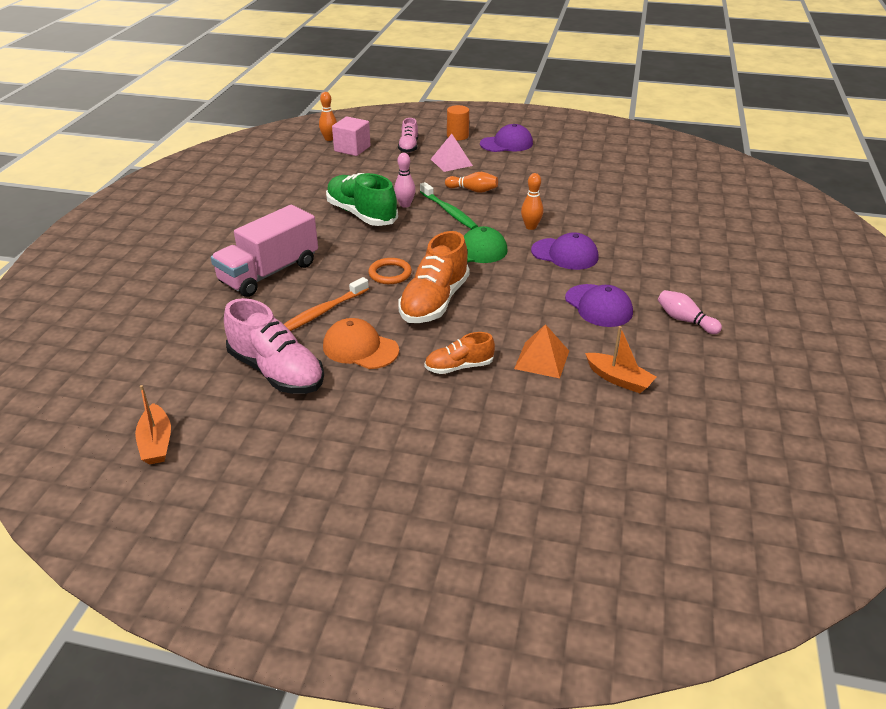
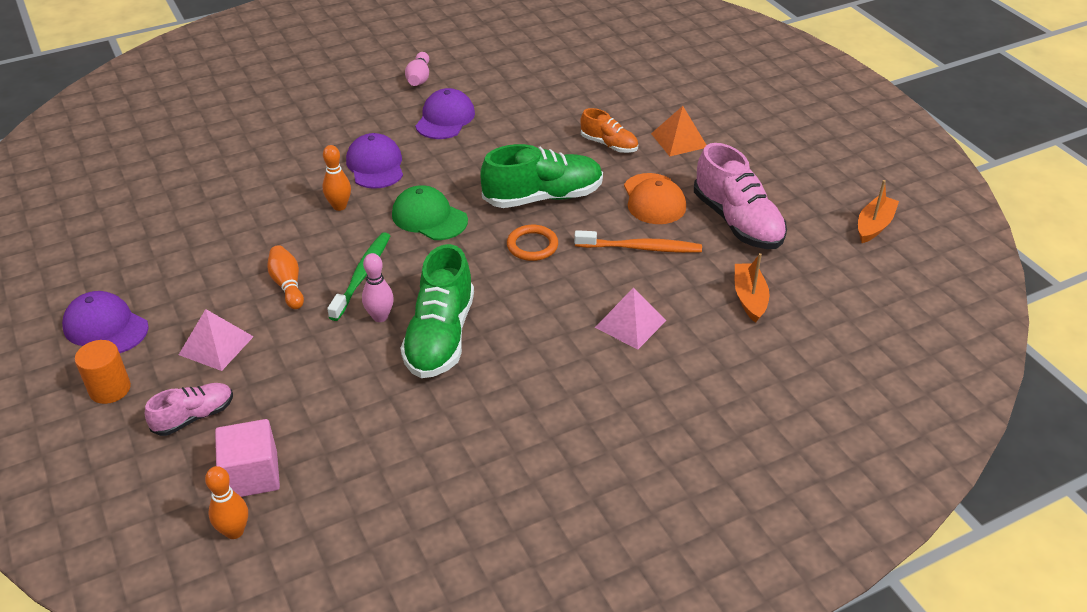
camera: 130 degrees left, 5 degrees up
pink truck [211,205,318,297] -> pink pyramid [595,287,666,350]
pink shoe [224,298,324,394] -> pink shoe turned 150 degrees clockwise [694,143,787,249]
orange shoe [398,231,470,323] -> green shoe [481,144,603,208]
orange pyramid [514,324,569,378] -> orange pyramid moved to [651,106,706,156]
orange boat [585,326,656,393] -> orange boat moved to [735,253,769,323]

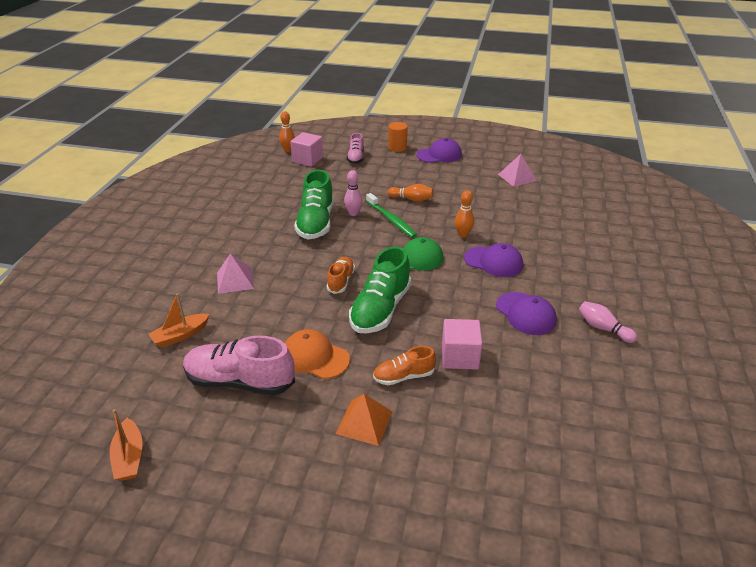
camera: 130 degrees right, 5 degrees down
pink pyramid [179,309,254,371] -> pink pyramid moved to [498,154,537,187]
green shoe [400,244,474,378] -> green shoe turned 135 degrees counterclockwise [294,170,334,239]
orange ring [507,225,558,261] -> orange shoe [327,257,355,294]
orange toothbrush [574,230,702,253] -> none
orange boat [735,253,769,323] -> orange boat turned 105 degrees clockwise [149,293,210,348]
none -> pink cube [442,319,482,370]

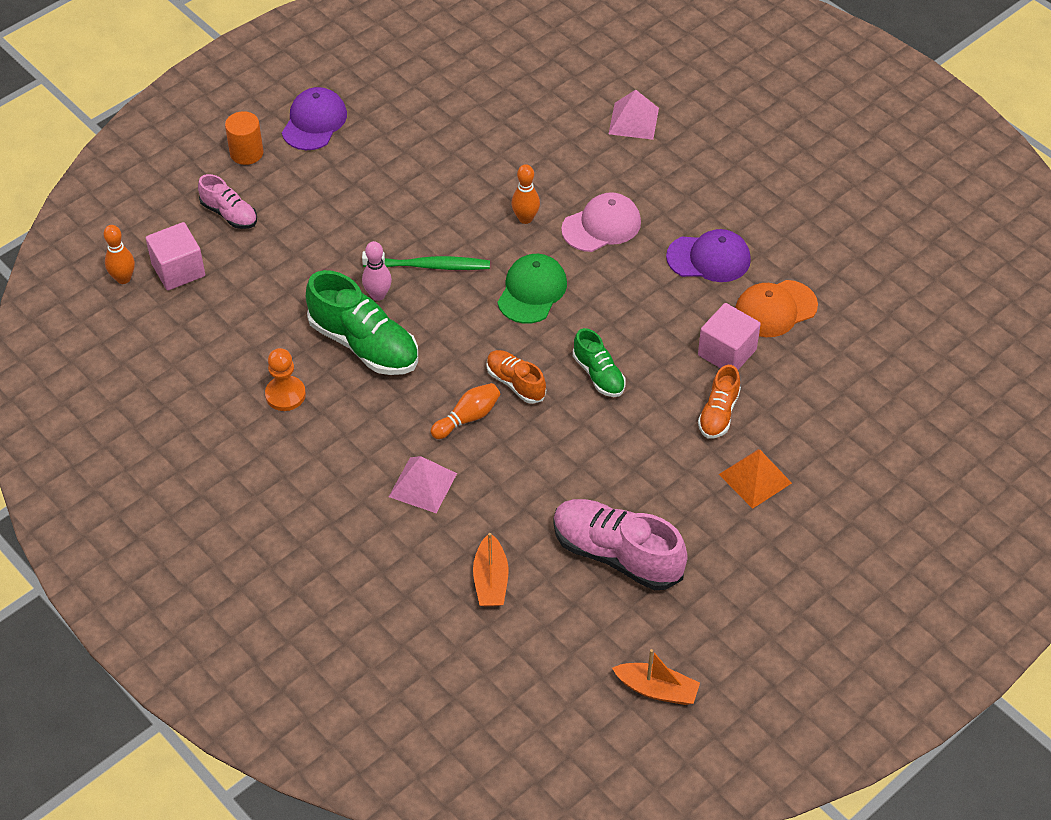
camera: 55 degrees left, 15 degrees up
pink shoe [183,336,295,395] -> pink shoe turned 75 degrees clockwise [553,499,688,590]
orange cap [285,329,350,379] -> orange cap moved to [735,280,818,337]
green shoe [349,246,411,334] -> green shoe [573,328,626,397], size x0.56
orange bowling pin [388,184,434,202] -> orange bowling pin moved to [431,383,501,439]
purple cap [464,243,523,277] -> pink cap [561,192,641,252]
pink pyramid [498,154,537,187] -> pink pyramid moved to [609,90,659,140]
pink bowling pin [579,301,637,343] -> none
none -> orange pawn [265,348,306,411]

